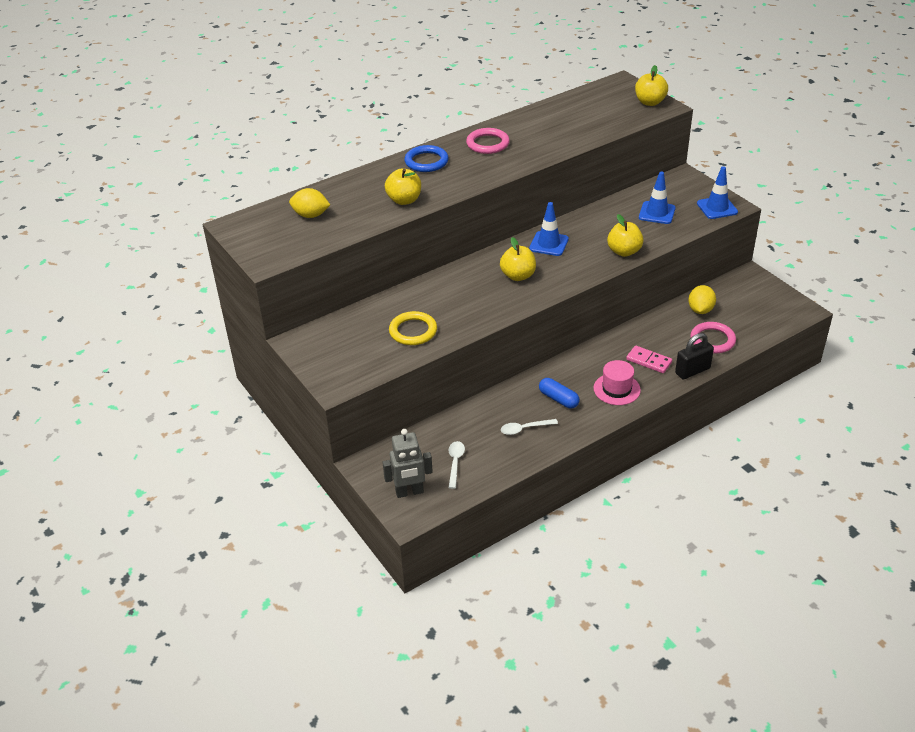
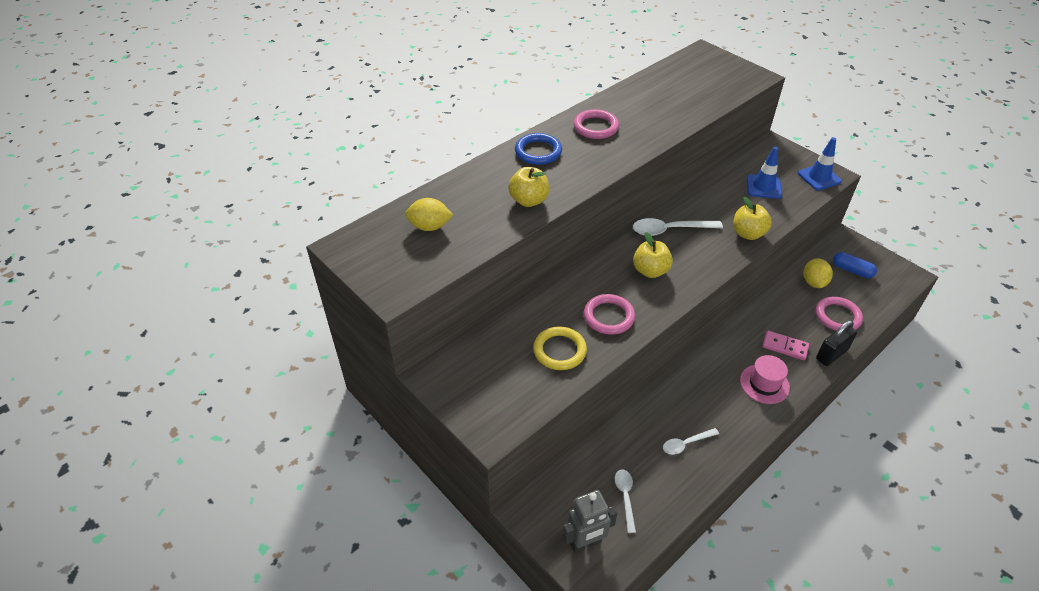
camera: 10 degrees left, 5 degrees up
blue traffic cone [529,202,569,256] -> white spoon [633,218,723,236]
blue capsule [539,378,580,409] -> blue capsule moved to [833,252,877,278]
yellow apple [635,65,668,106] -> none
none -> pink ring [584,294,635,335]

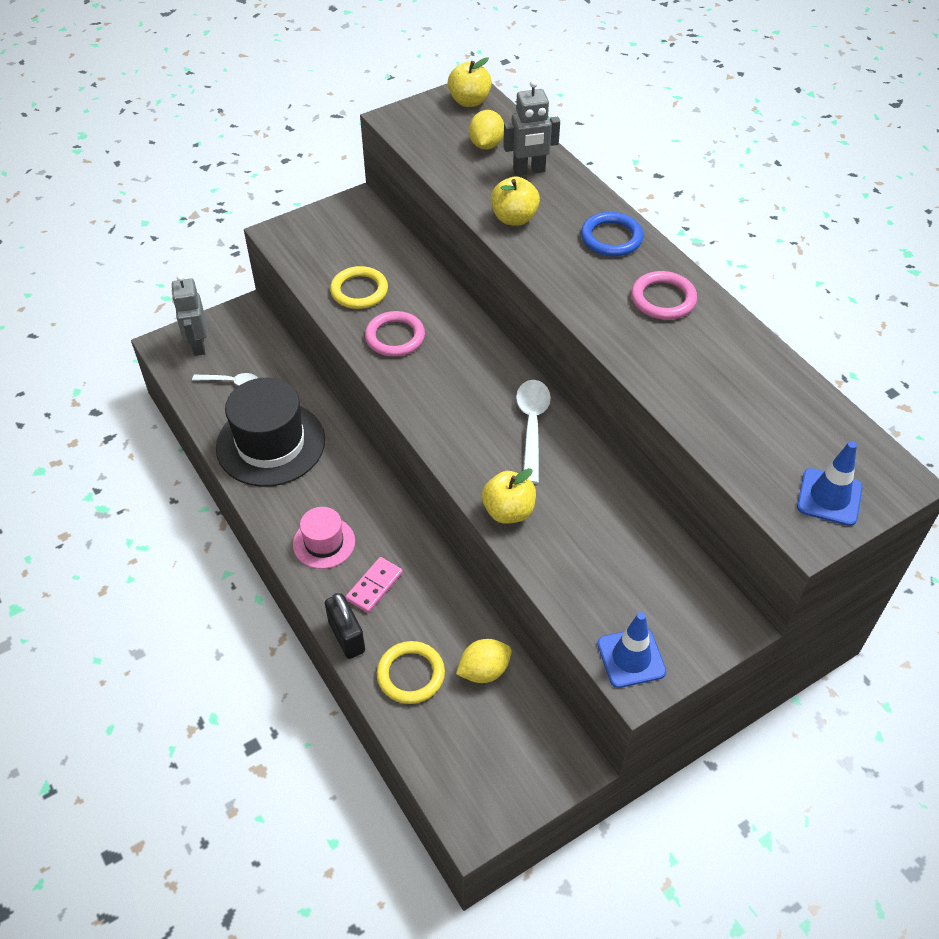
camera: 100 degrees right, 5 degrees up
yellow apple [633,232,673,278] -> yellow apple moved to [448,57,492,107]
white spoon [663,428,719,455] -> black hat [216,378,325,487]
blue traffic cone [746,147,782,199] -> blue traffic cone moved to [797,441,863,526]
yellow lemon [804,259,833,288] -> yellow lemon turned 45 degrees counterclockwise [456,639,512,683]
pink ring [816,297,863,331] -> yellow ring [377,641,445,704]
blue capsule [833,252,877,278] -> none
none -> grey robot [503,80,560,176]

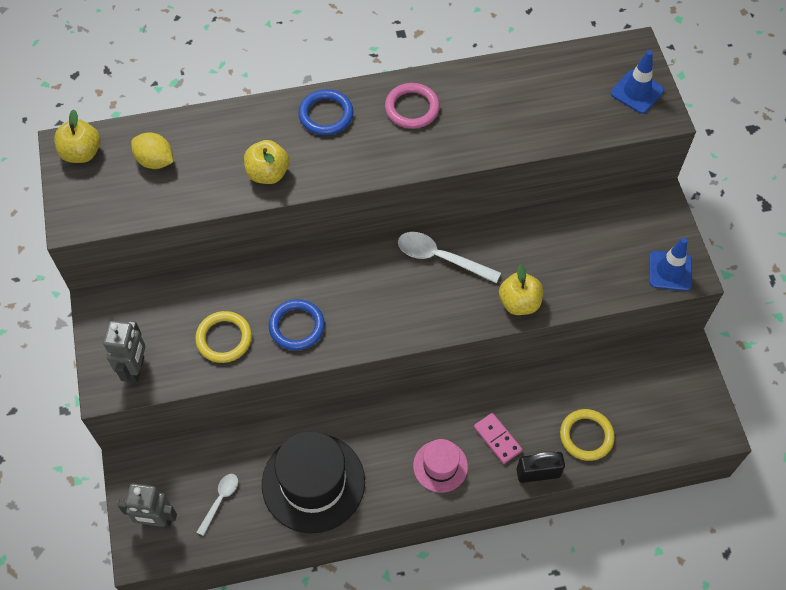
camera: 70 degrees left, 10 degrees up
pink ring [365,311,425,357] -> blue ring [269,299,325,350]
yellow lemon [456,639,512,683] -> none
grey robot [503,80,560,176] -> grey robot moved to [103,321,146,383]

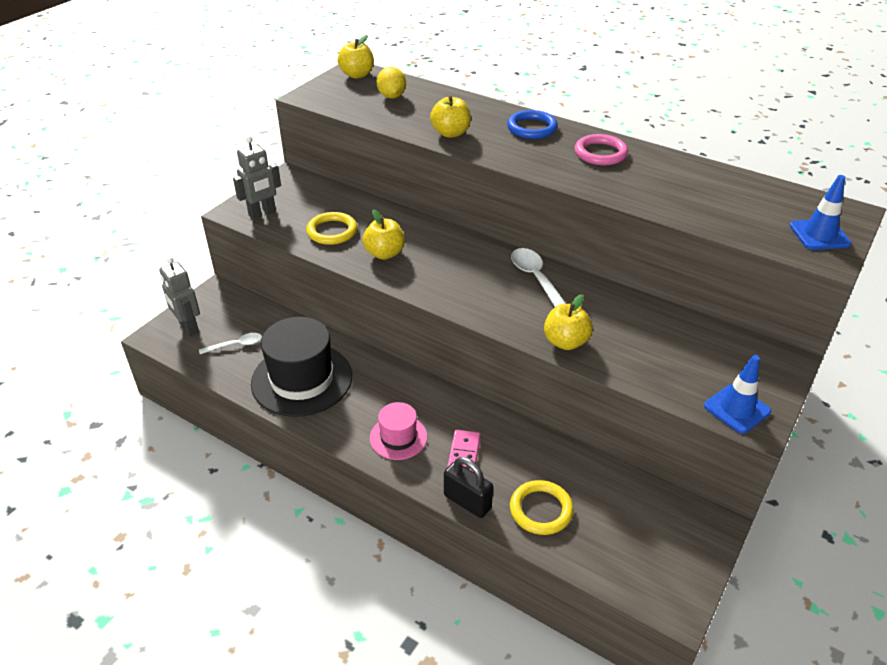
camera: 45 degrees right, 20 degrees down
blue ring [269,299,325,350] -> yellow apple [363,209,405,260]

